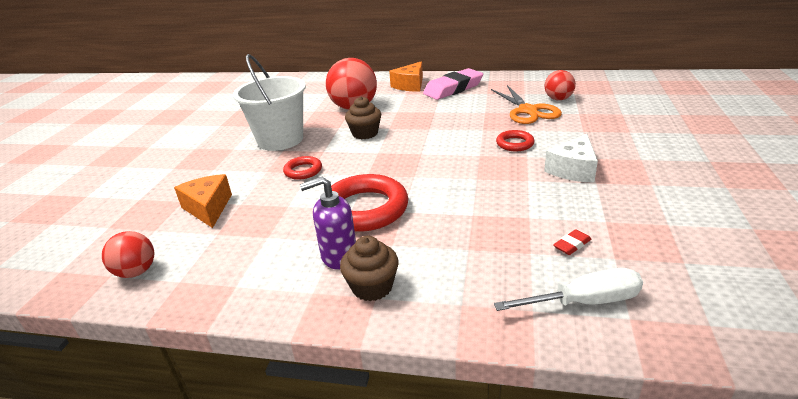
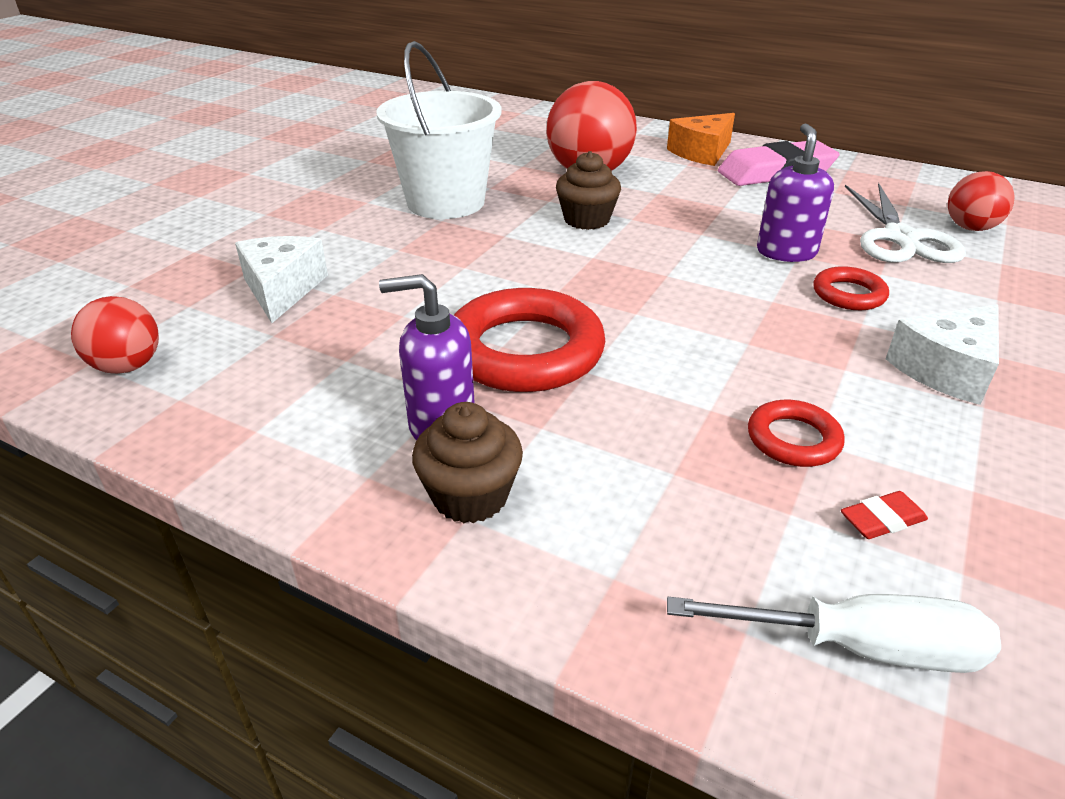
camera: 15 degrees right, 5 degrees up
orange cheese [174,174,232,228] -> white cheese [235,236,328,323]
red ring [283,156,322,180] -> red ring moved to [748,400,845,467]
orange scissors [491,85,562,124] -> white scissors [845,183,966,263]
none -> purple soap dispenser [757,123,834,262]

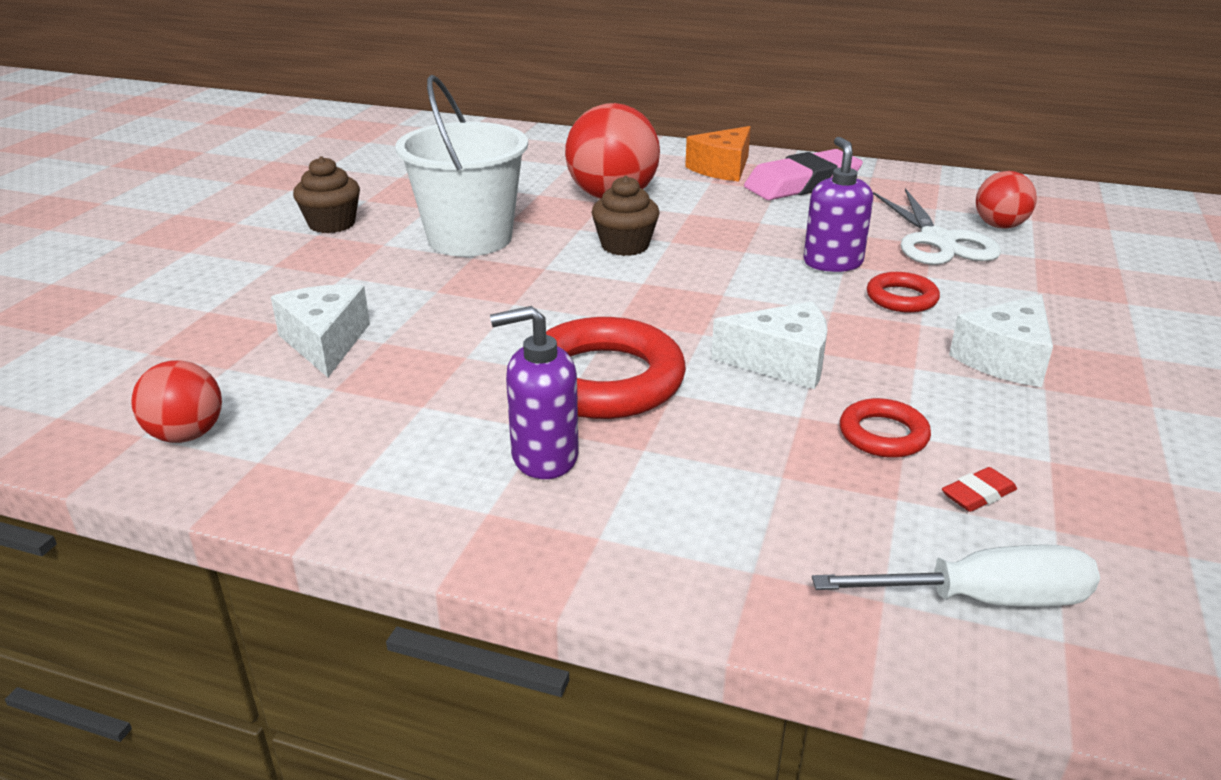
camera: 10 degrees left, 5 degrees down
brown cupcake [412,402,523,523] -> brown cupcake moved to [293,156,360,233]
none -> white cheese [711,301,828,389]

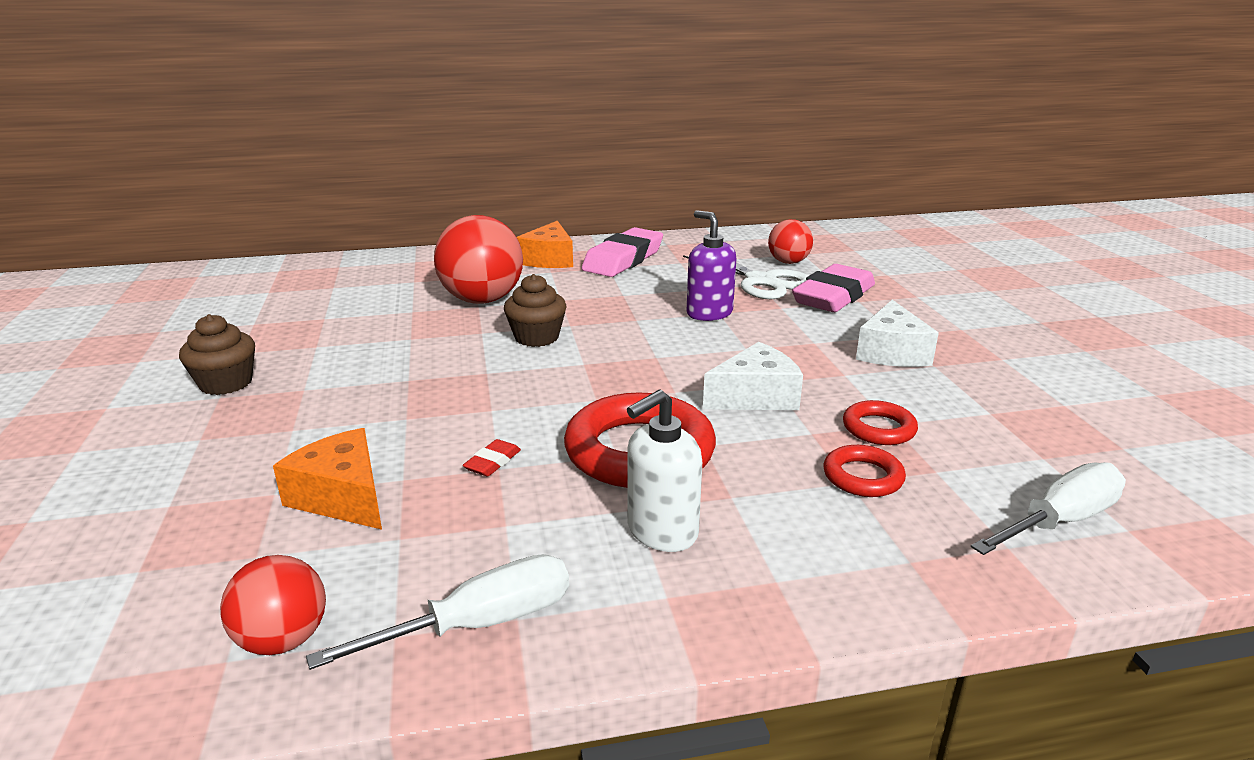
camera: 30 degrees left, 5 degrees down
white cheese [271,284,370,377] -> orange cheese [273,428,382,530]
white bucket [395,75,528,256] -> none
purple soap dispenser [490,306,579,479] -> white soap dispenser [627,390,702,552]
red ring [867,272,940,313] -> red ring moved to [823,445,906,497]
red eraser [942,467,1017,512] -> red eraser moved to [463,439,521,477]
none -> white screwdriver [306,554,569,670]
none -> pink eraser [792,264,875,312]

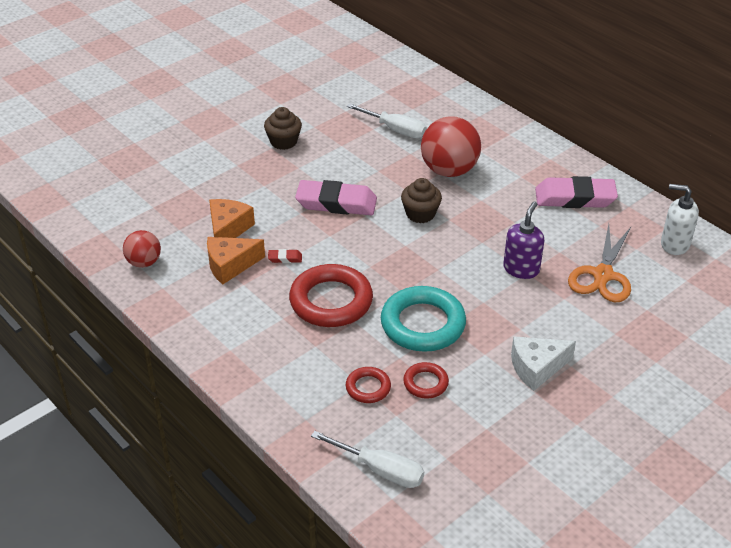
camera: 60 degrees right, 15 degrees up
white screwdriver [306,554,569,670] -> white screwdriver moved to [347,103,427,138]
orange cheese [517,221,573,268] -> orange cheese moved to [207,237,265,284]
white soap dispenser [627,390,702,552] -> white soap dispenser moved to [661,184,699,255]
white scissors [683,255,808,299] -> orange scissors [568,224,631,302]
white cheese [703,342,803,410] -> turquoise ring [381,286,466,352]
red ball [768,219,813,264] -> none
pink eraser [792,264,875,312] -> pink eraser moved to [295,180,377,215]

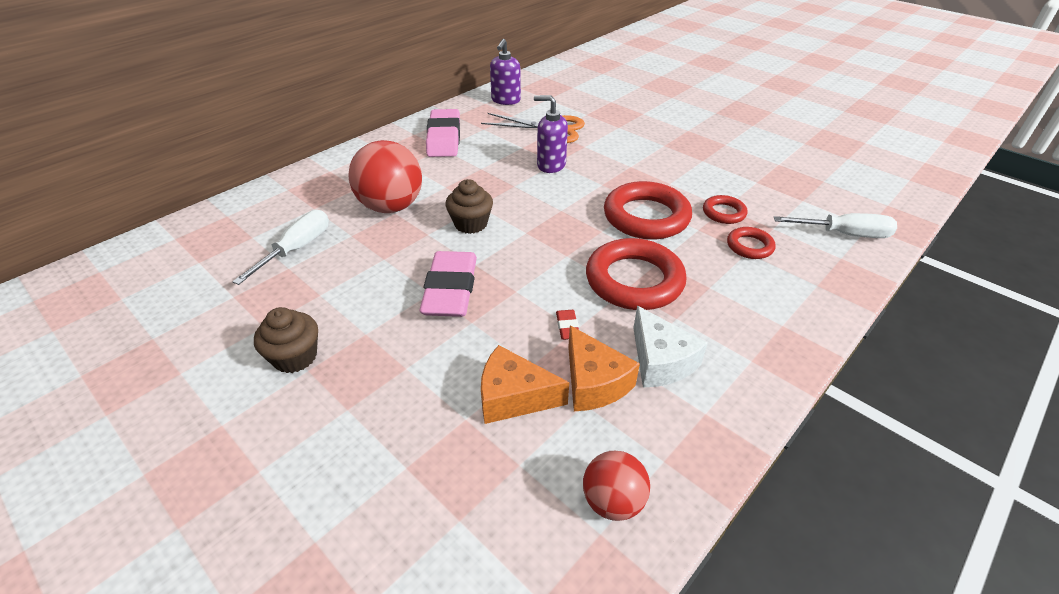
camera: 95 degrees left, 0 degrees up
white screwdriver [311,431,424,488] -> white screwdriver turned 75 degrees clockwise [774,213,897,238]
turquoise ring [381,286,466,352] -> red ring [604,181,692,239]
white cheese [511,336,576,391] -> white cheese moved to [633,306,708,388]
white soap dispenser [661,184,699,255] -> purple soap dispenser [490,39,521,105]

